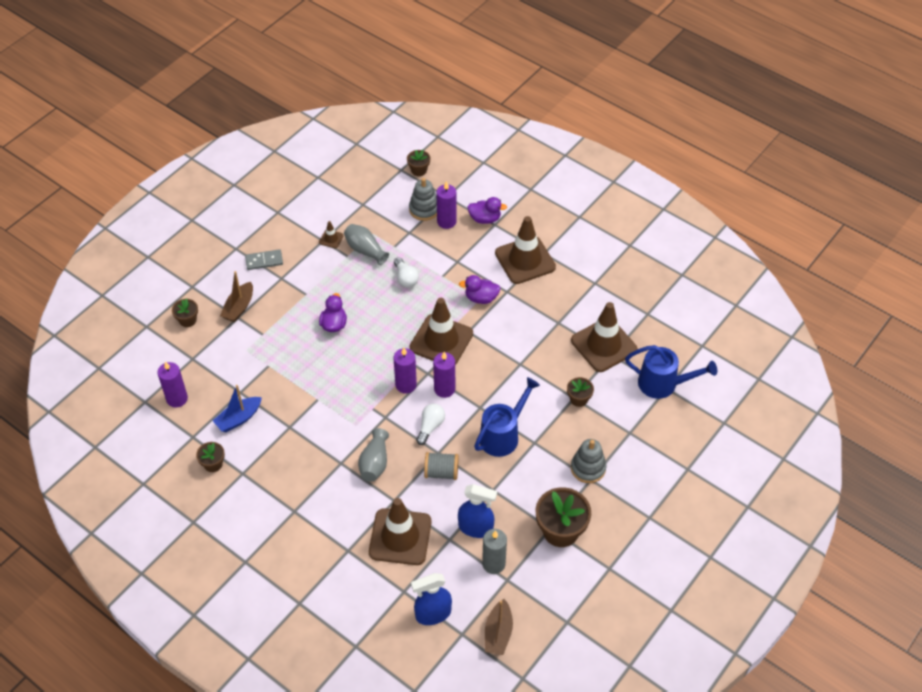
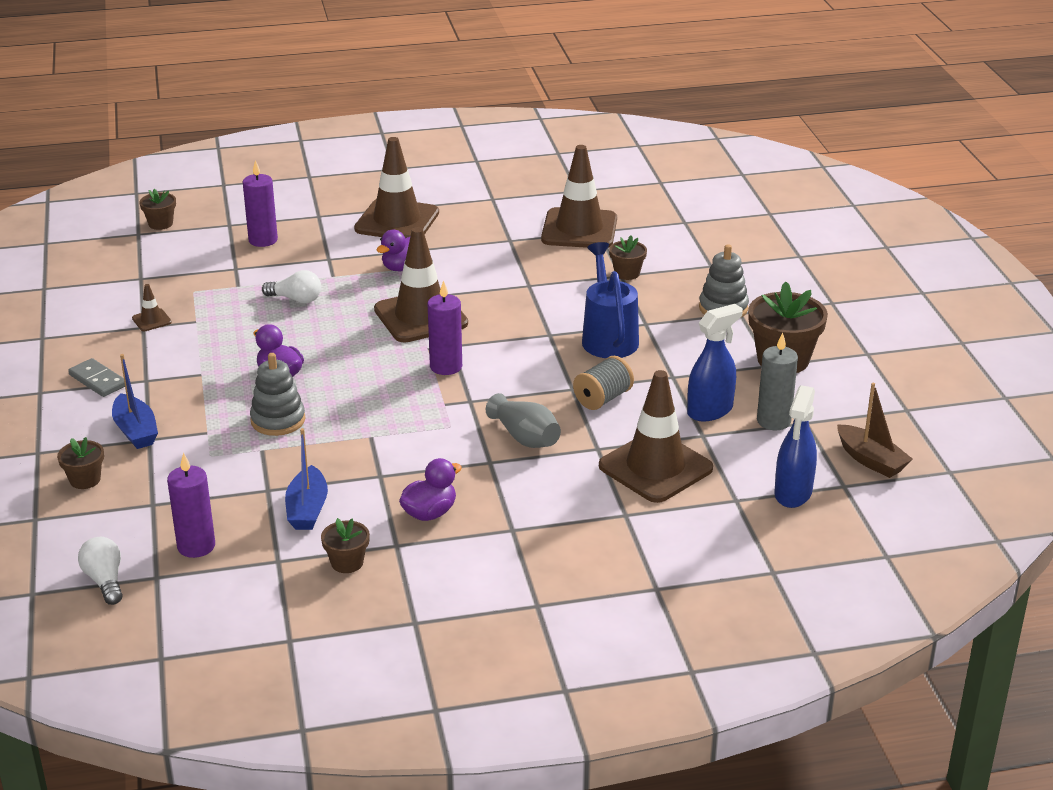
camera: 50 degrees left, 20 degrees down
brown boat [220,271,253,322] -> blue boat [112,354,158,449]
grey domino [245,249,283,270] -> grey domino turned 75 degrees counterclockwise [68,358,125,397]
grey vase [344,224,389,265] -> none
grey stacking toy [409,178,437,221] -> grey stacking toy moved to [250,353,305,436]
white light bulb [416,404,445,445] -> white light bulb moved to [78,537,123,605]
purple candle [433,352,455,398] -> none
purple duck [468,197,507,224] -> purple duck moved to [399,458,462,521]
blue watering can [625,345,717,399] -> none

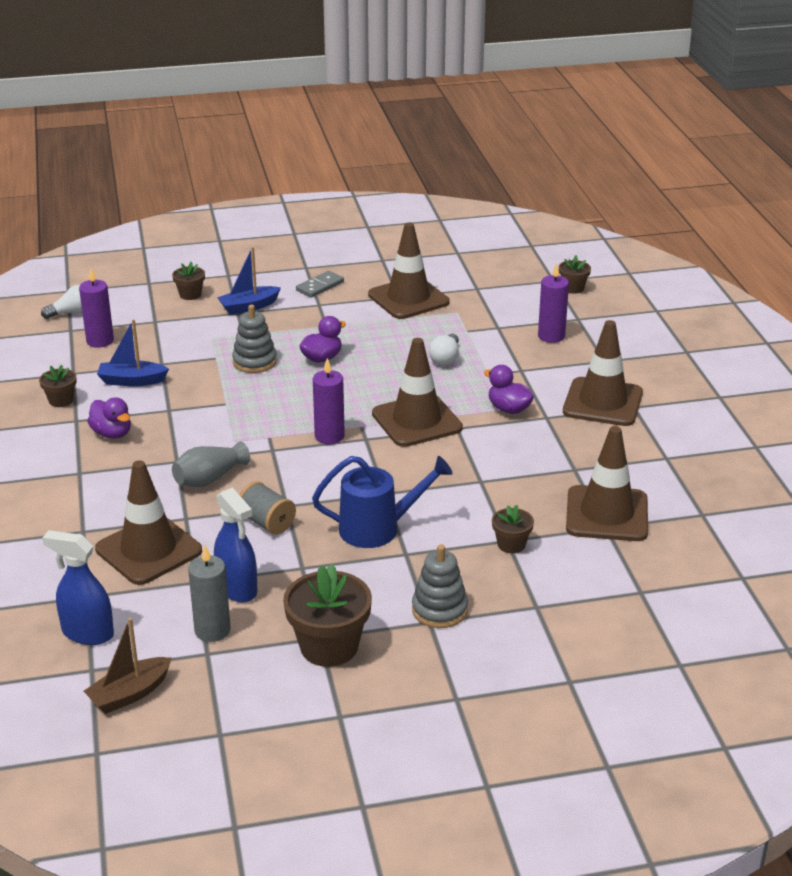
camera: 90 degrees right, 0 degrees up
brown traffic cone [132,284,172,331] -> brown traffic cone [368,222,449,319], size x2.41

